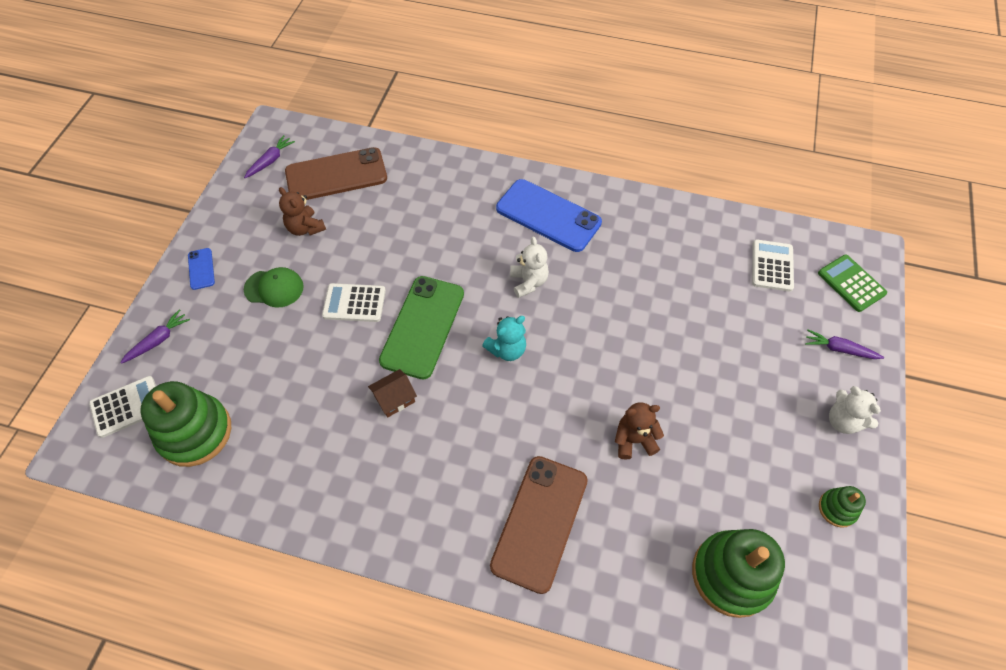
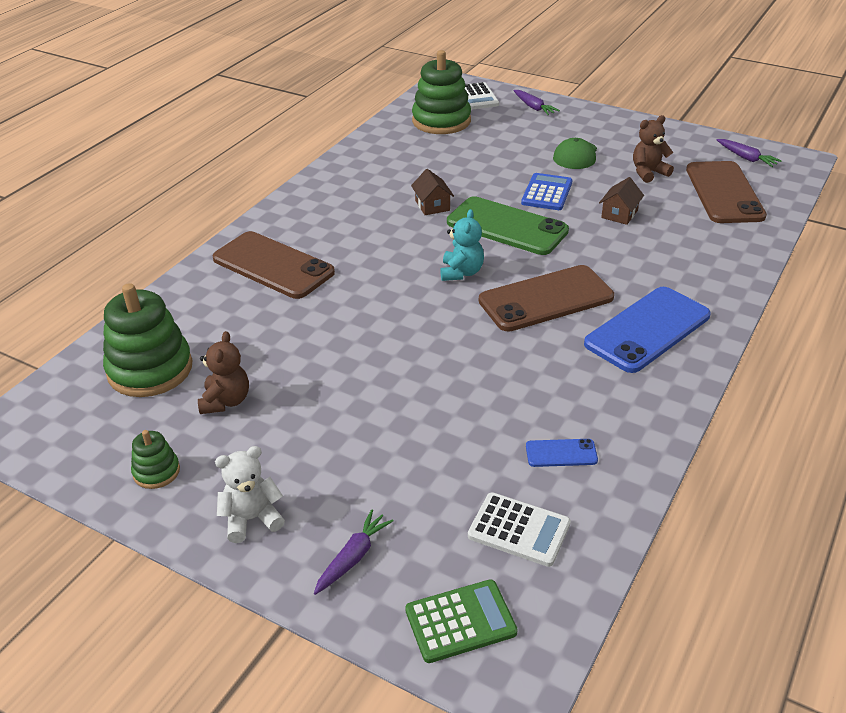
camera: 105 degrees right, 20 degrees down
blue phone [188,248,215,290] -> blue phone moved to [526,439,598,467]
white calculator [322,283,386,322] -> blue calculator [521,173,573,210]
turquoise teddy bear [482,316,526,361] -> turquoise teddy bear turned 150 degrees counterclockwise [440,209,484,281]
white teddy bear [510,236,549,298] -> brown phone [479,265,614,332]
brown teddy bear [615,402,664,460] -> brown teddy bear moved to [198,331,249,414]
none -> brown house [599,177,644,225]

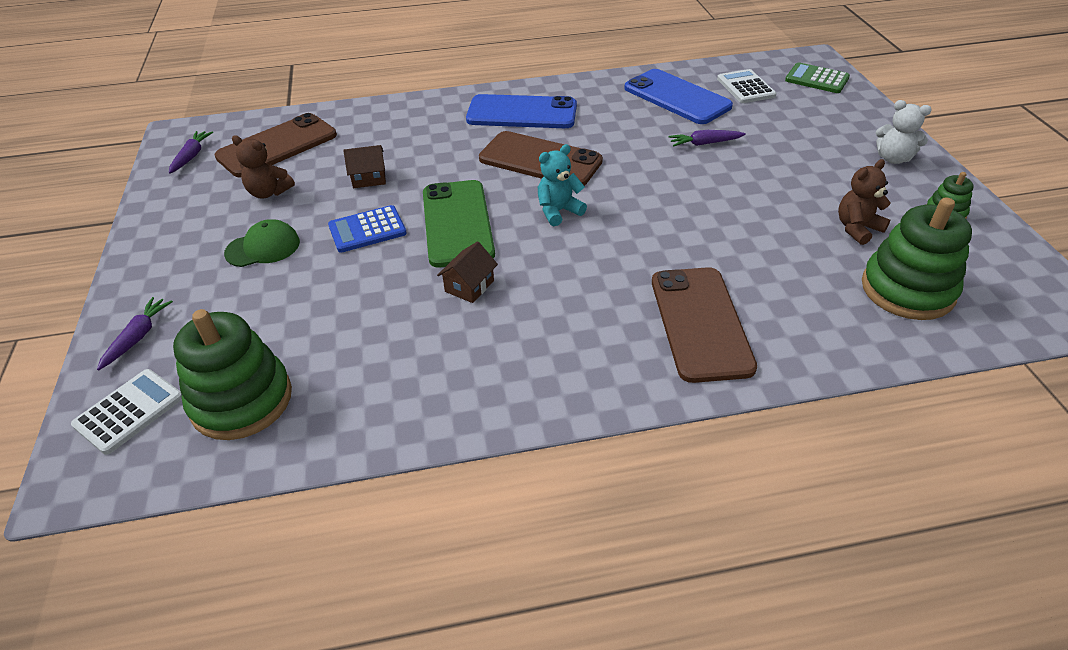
camera: 130 degrees left, 5 degrees up
purple carrot [314,509,394,595] -> purple carrot moved to [668,130,746,147]
blue phone [526,439,598,467] -> blue phone [624,69,733,124], size x2.24

